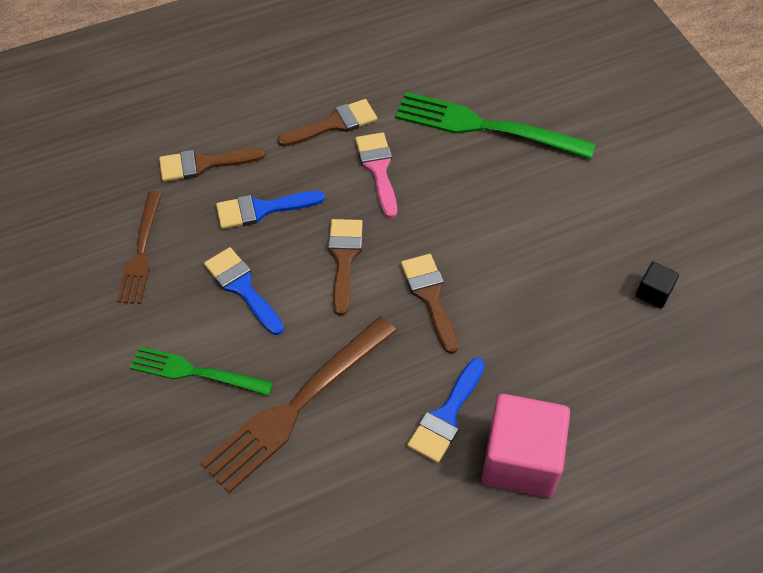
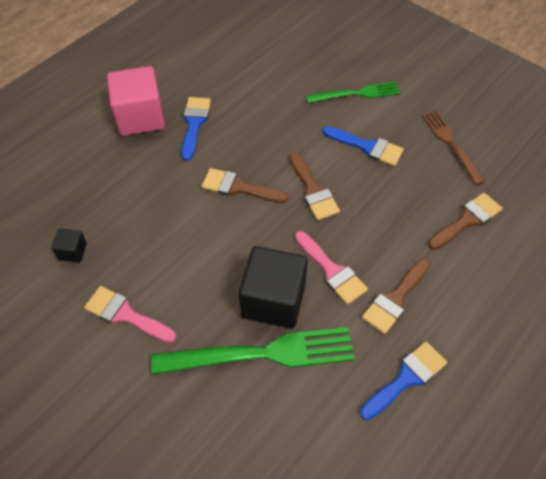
camera: 155 degrees right, 0 degrees up
brown fork [201,316,397,493] -> none
blue brush [216,191,325,229] -> blue brush moved to [360,342,447,420]
brown brush [401,254,459,354] -> brown brush turned 150 degrees clockwise [202,168,289,203]
none -> pink brush [84,286,176,343]
none -> black cube [239,246,308,329]

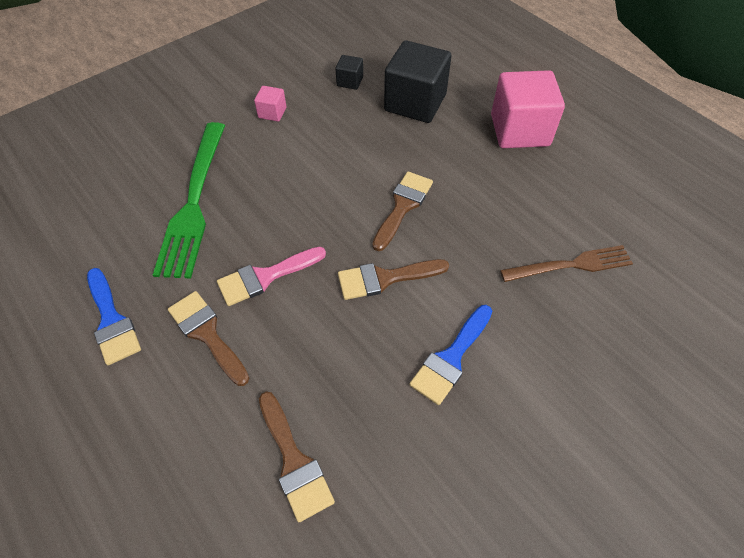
camera: 100 degrees right, 0 degrees up
pink brush [84,286,176,343] -> pink cube [254,86,286,122]
blue brush [182,97,211,161] -> none
black cube [239,246,308,329] -> black cube moved to [384,41,451,123]
green fork [306,82,401,103] -> none
brown fork [422,110,485,185] -> brown fork moved to [500,245,633,282]

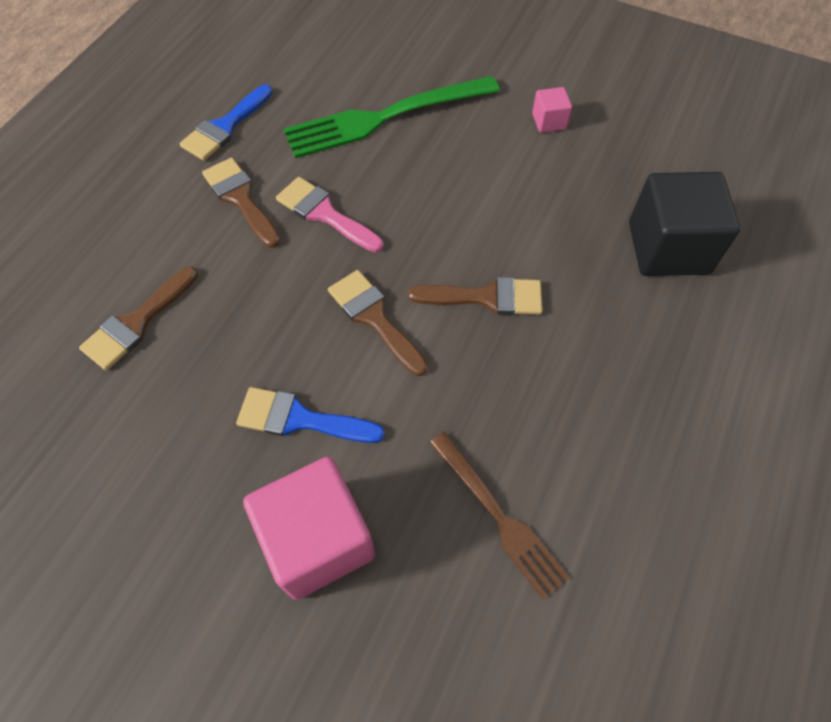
camera: 65 degrees right, 5 degrees up
brown brush [168,291,249,386] -> brown brush turned 60 degrees counterclockwise [202,158,281,248]
black cube [335,55,363,90] -> none
pink cube [491,70,565,148] -> pink cube moved to [243,457,375,600]

